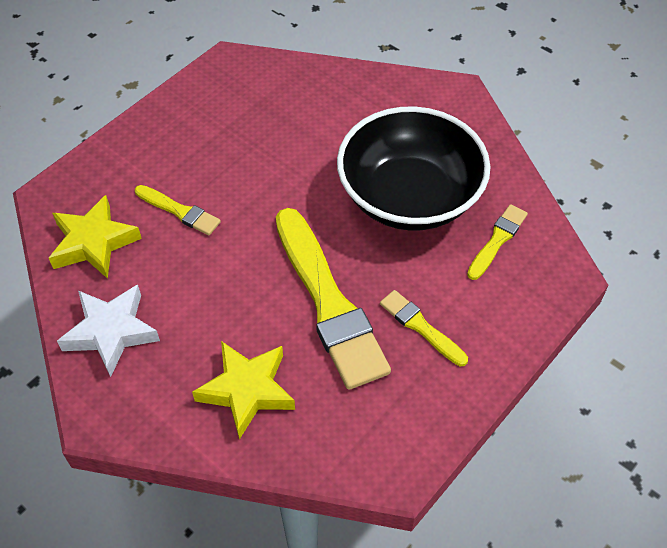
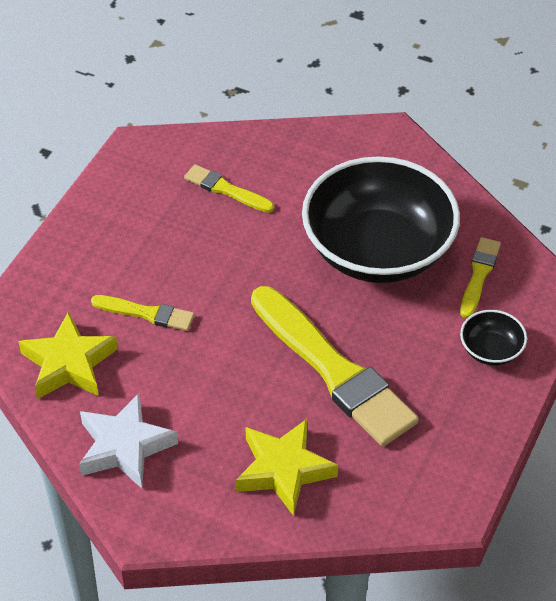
camera: 15 degrees left, 5 degrees down
yellow brush [380,290,468,366] -> yellow brush moved to [184,164,274,213]
none -> black bowl [460,310,527,365]

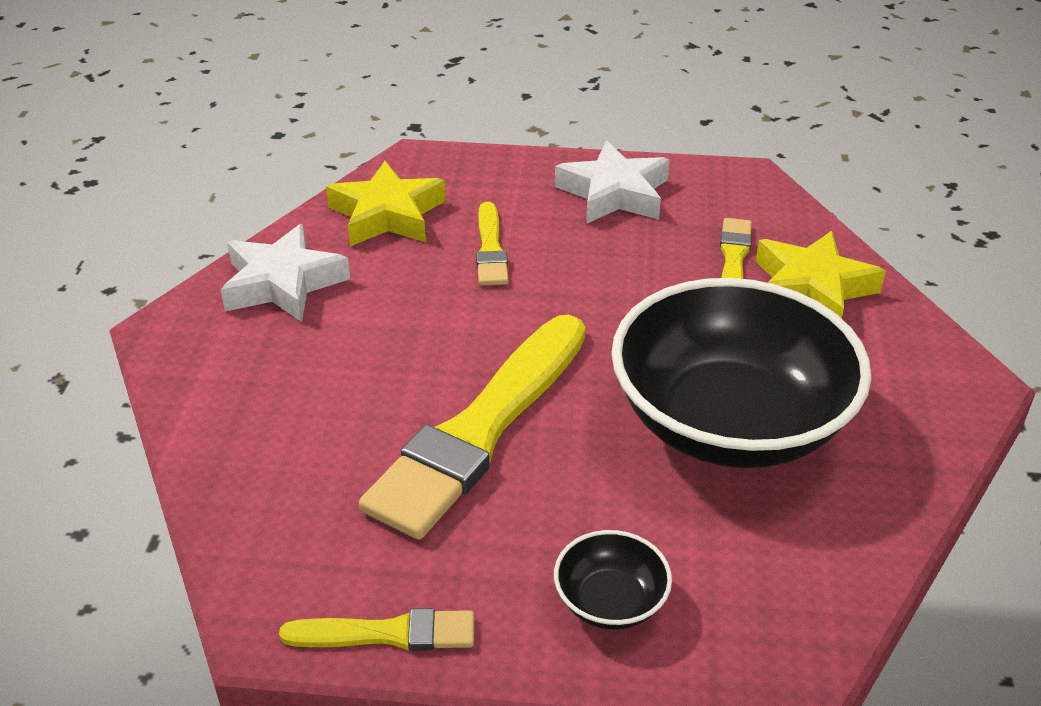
camera: 70 degrees right, 10 degrees down
yellow star [235,419,338,516] -> yellow star moved to [756,231,886,318]
yellow brush [460,237,501,318] -> yellow brush moved to [279,608,474,651]
none -> white star [555,141,670,224]

